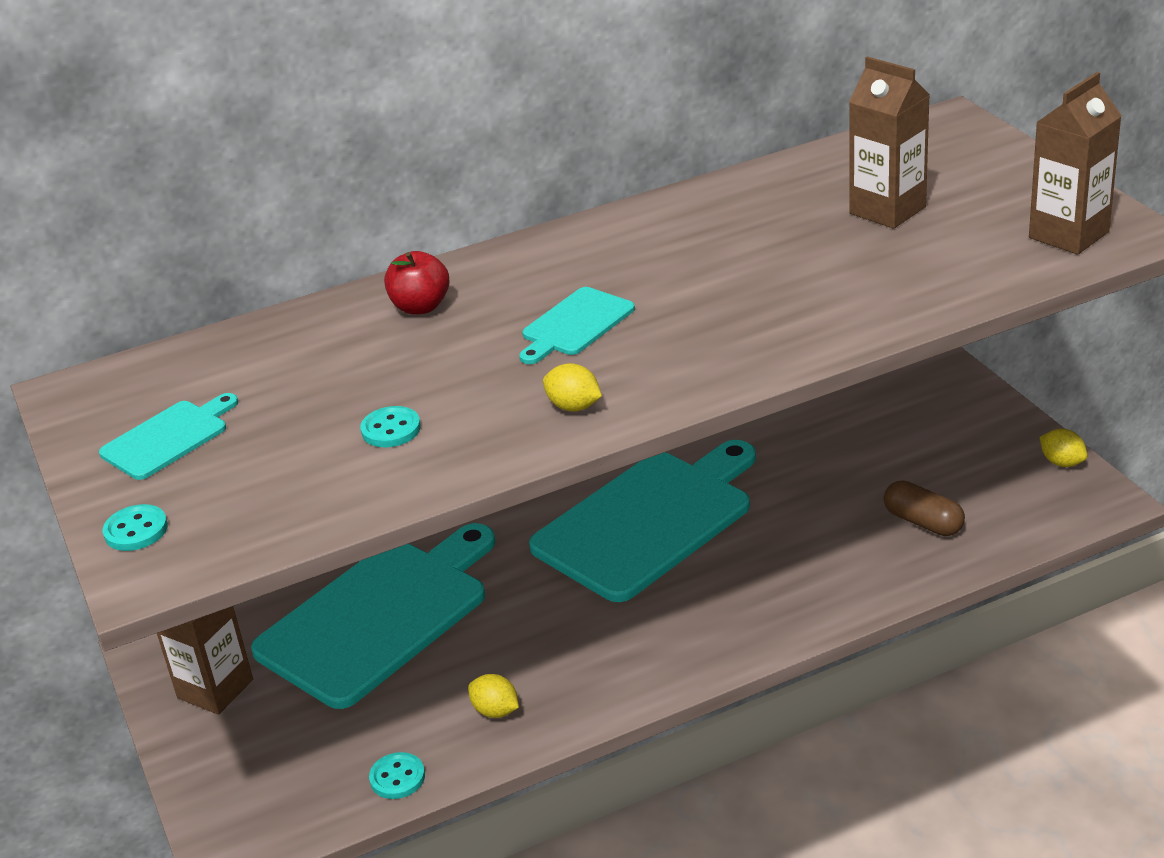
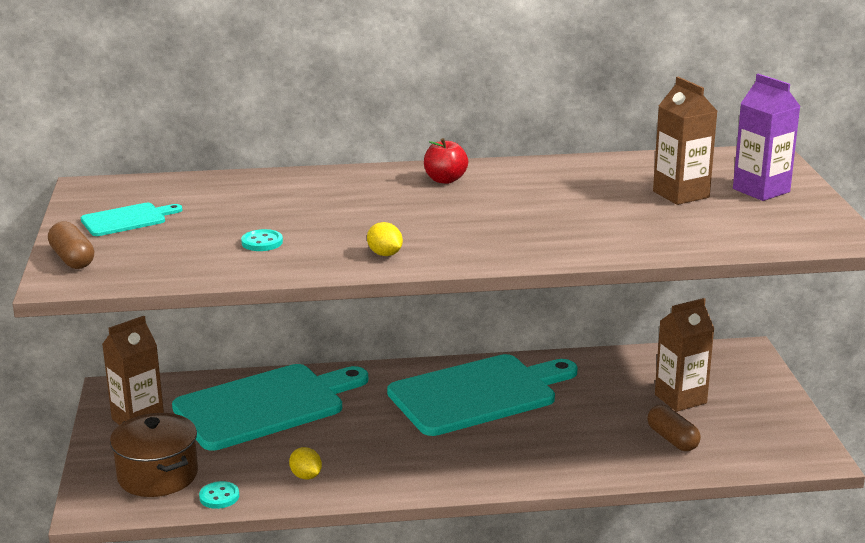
camera: 15 degrees right, 10 degrees down
turquoise button [103,504,168,551] -> brown capsule [48,221,94,269]
red apple [384,251,450,314] -> red apple moved to [424,138,468,184]
turquoise cutting board [519,287,635,364] -> none
brown carton [1029,72,1122,254] -> brown carton moved to [655,298,714,412]
yellow lemon [1040,429,1088,467] -> none
none -> brown pot [110,413,198,497]
none -> purple carton [733,74,801,201]

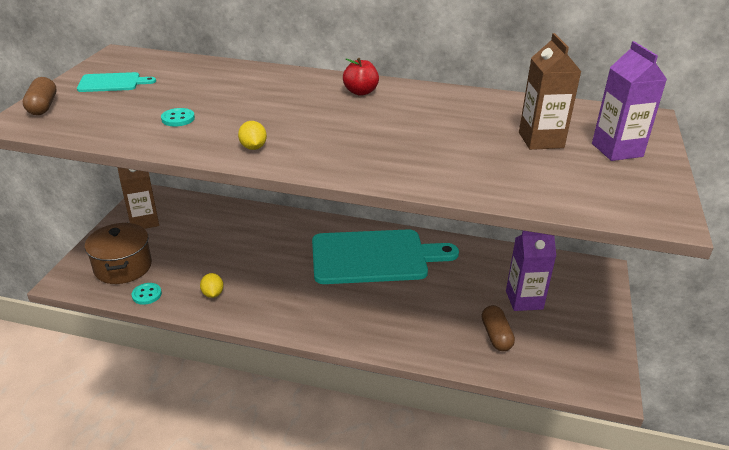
camera: 20 degrees right, 10 degrees up
turquoise cutting board [172,364,368,451] -> none
brown carton [655,298,714,412] -> purple carton [506,231,556,311]

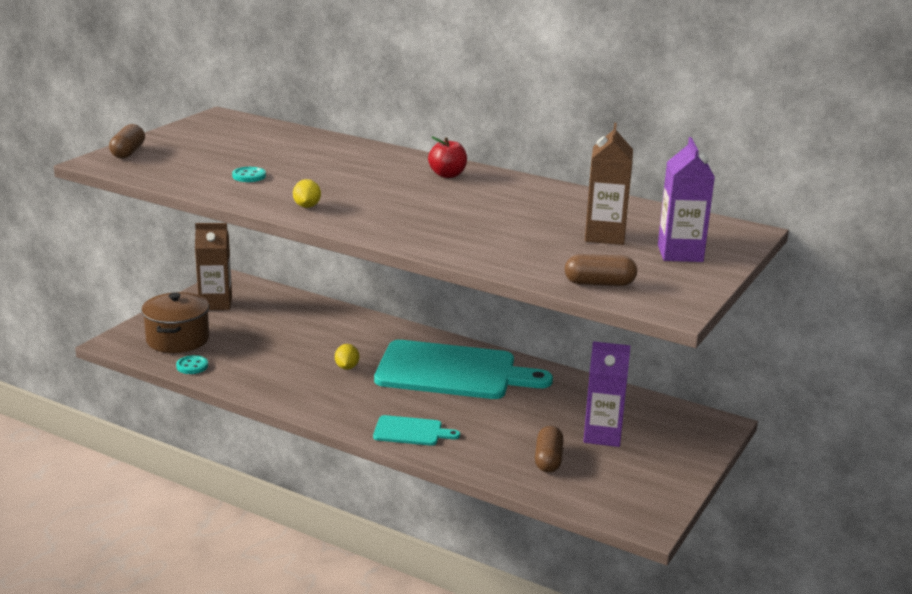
camera: 15 degrees right, 10 degrees down
turquoise cutting board [77,72,156,92] -> turquoise cutting board moved to [373,415,460,446]
yellow lemon [200,273,224,298] -> yellow lemon moved to [335,344,359,370]
none -> brown capsule [565,254,637,286]

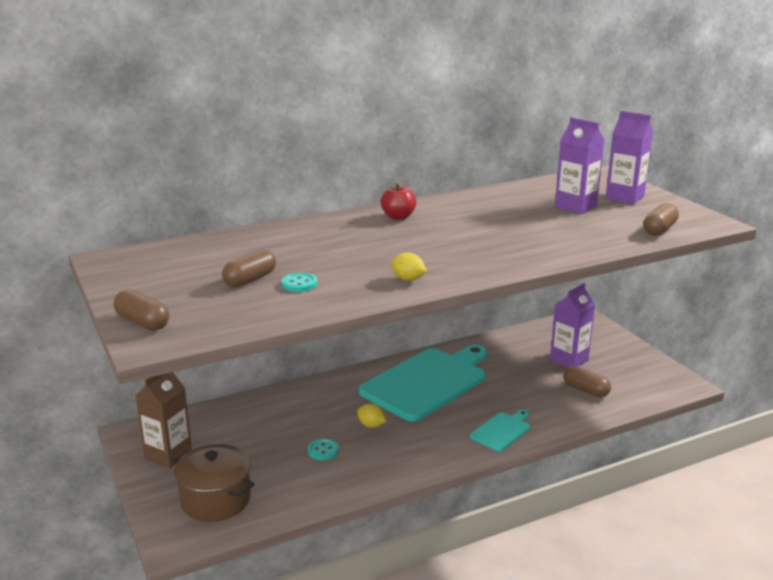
camera: 55 degrees left, 0 degrees up
turquoise button [176,355,208,374] -> turquoise button moved to [308,438,339,460]
brown carton [585,123,633,245] -> purple carton [555,117,605,214]
none -> brown capsule [222,249,276,287]

